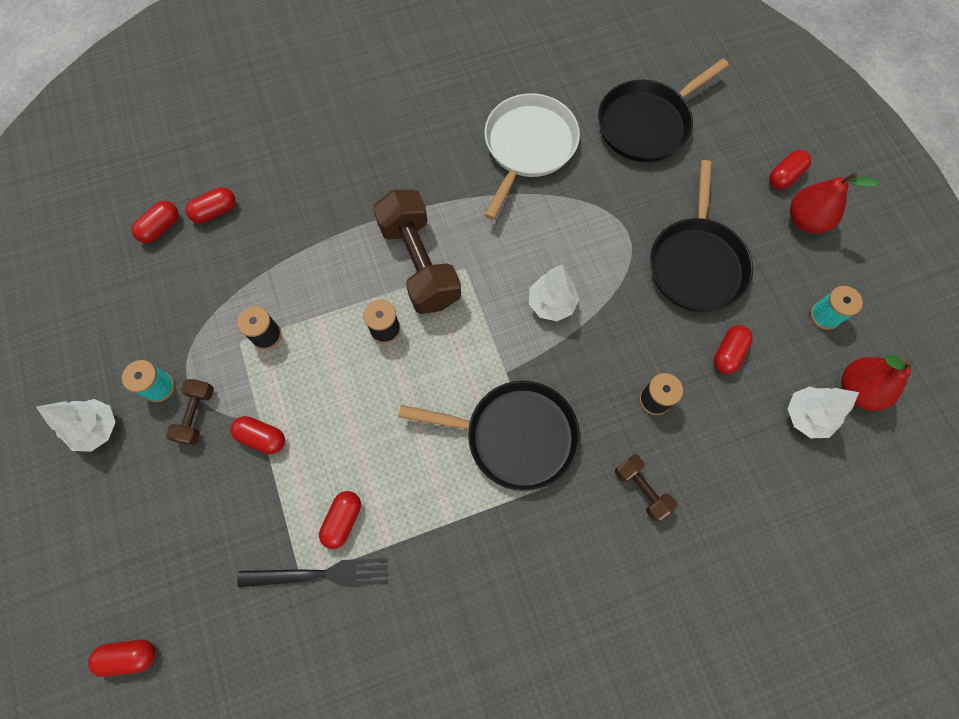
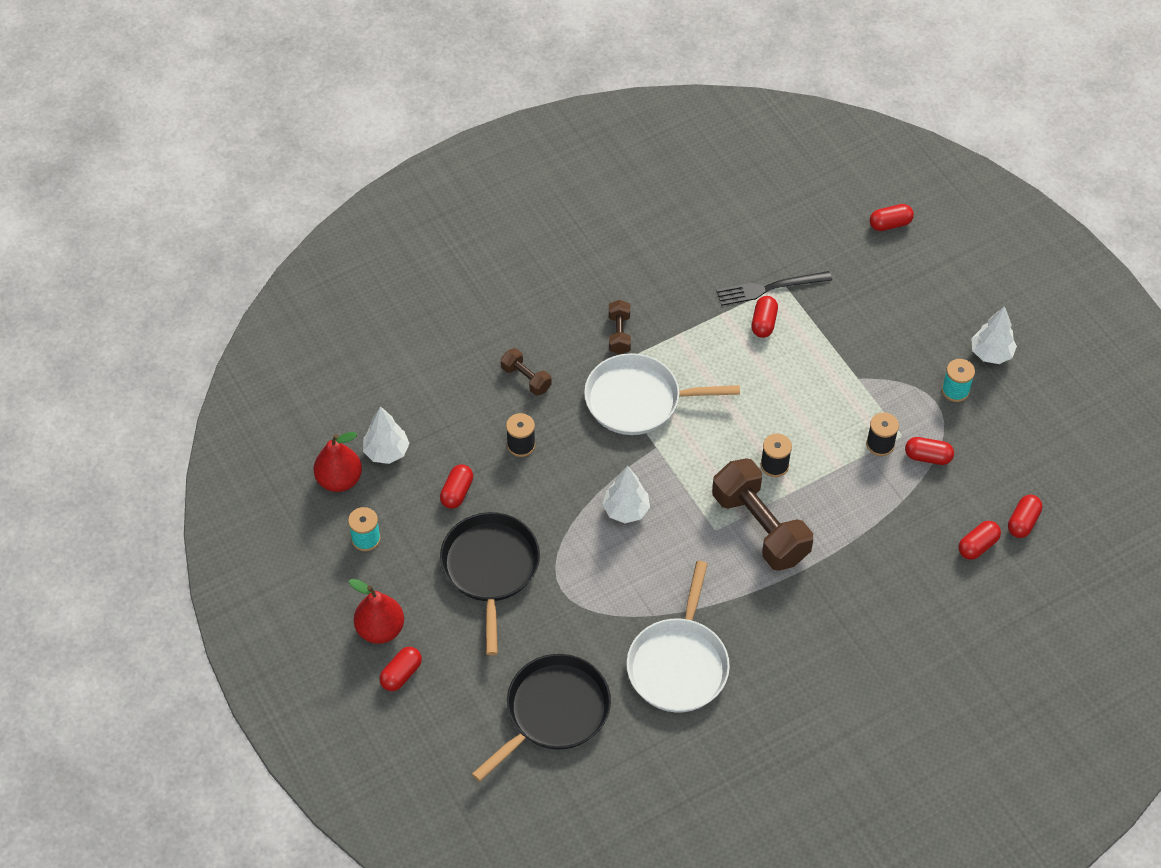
camera: 170 degrees right, 15 degrees down
brown dumbbell [166,379,214,445] -> brown dumbbell moved to [609,300,631,354]
red capsule [230,416,285,454] -> red capsule moved to [905,437,954,465]
black pan [398,381,580,491] -> white pan [584,353,740,435]

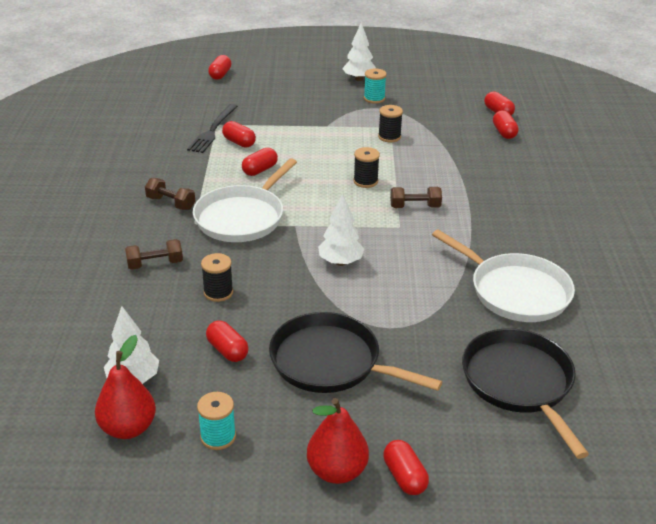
camera: 60 degrees left, 20 degrees down
brown dumbbell [712,458,813,571] -> brown dumbbell [390,187,442,208], size x0.49
red capsule [905,437,954,465] -> red capsule moved to [242,148,278,176]

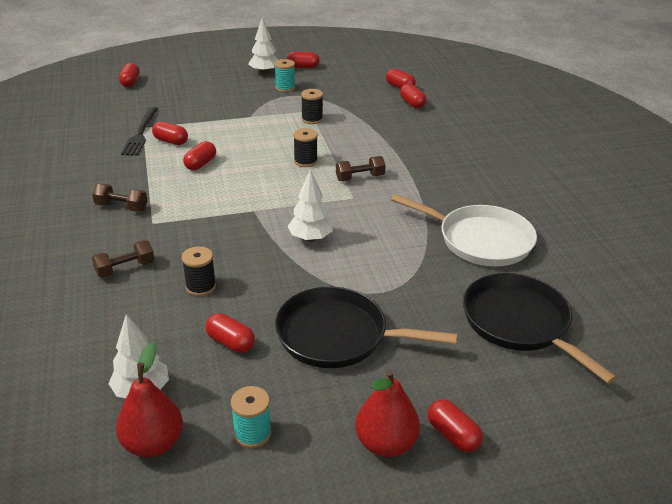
camera: 15 degrees left, 0 degrees up
white pan [193,158,297,242] -> none
none -> red capsule [287,52,320,68]

